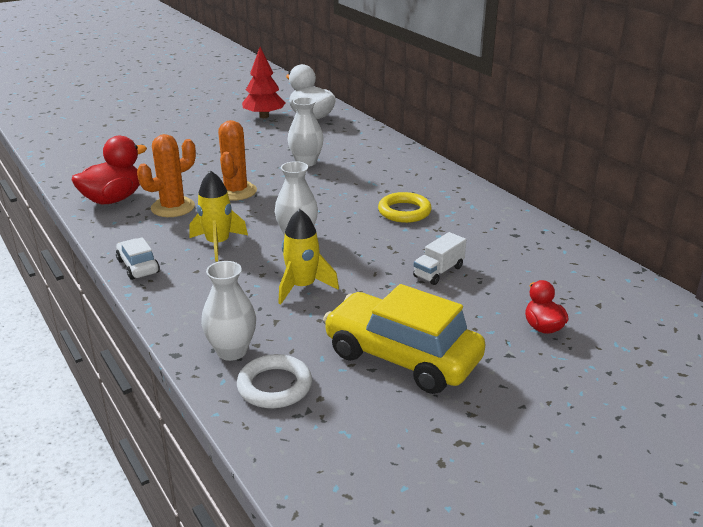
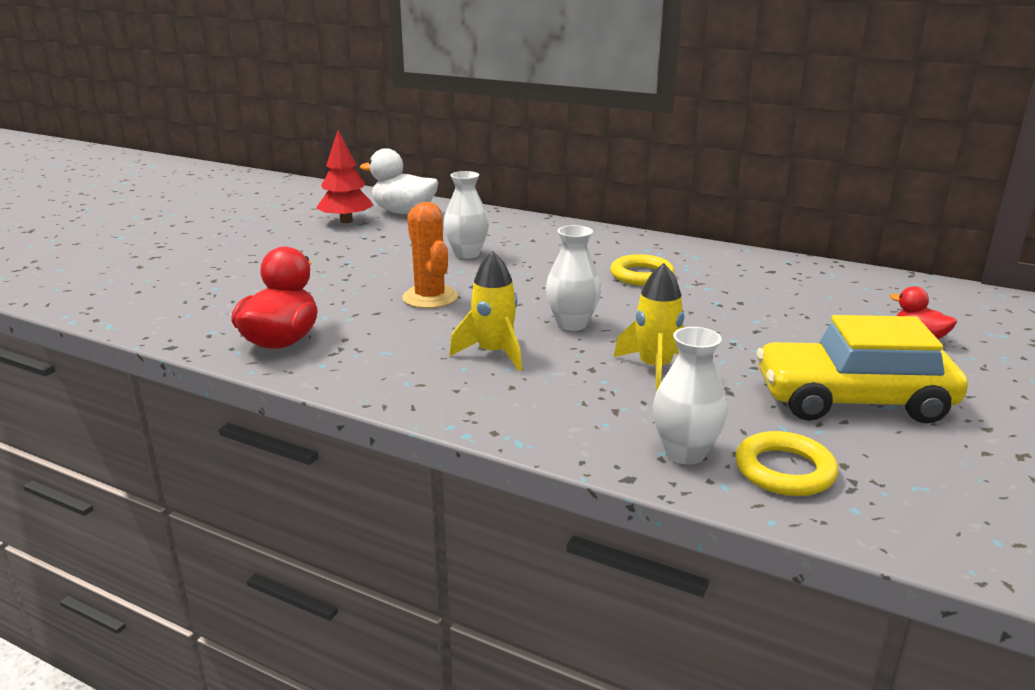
camera: 30 degrees left, 5 degrees down
white car [116,237,160,280] -> none
orange cactus [137,134,196,217] -> none
white ring [237,354,312,408] -> yellow ring [735,431,838,496]
white truck [413,232,466,285] -> none

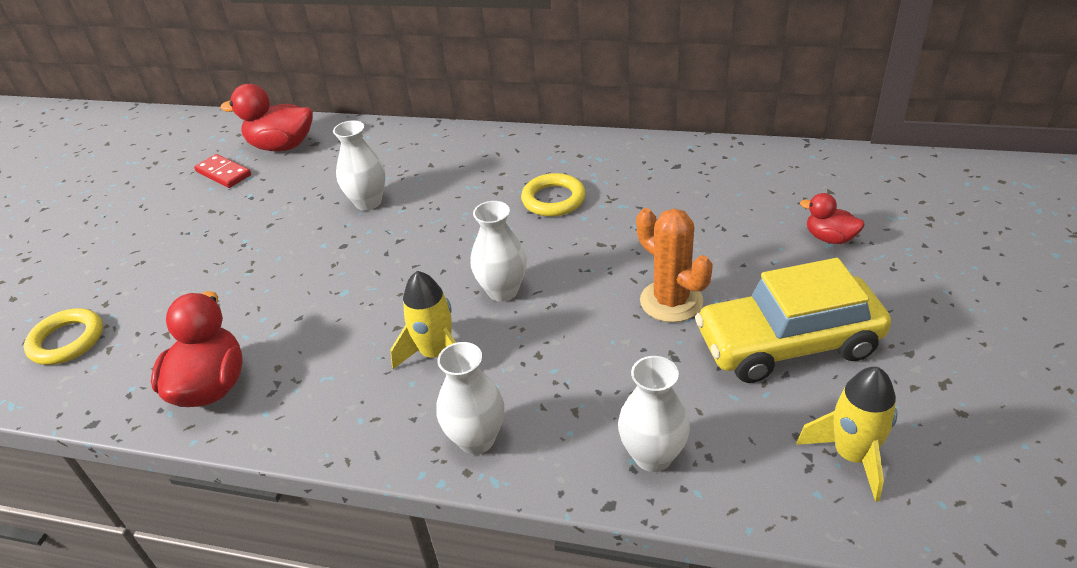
camera: 10 degrees left, 15 degrees up
red tree [316,130,373,223] -> red domino [194,154,251,188]
white duck [360,148,438,214] -> red duck [220,84,313,151]
orange cactus [402,202,458,308] -> orange cactus moved to [636,208,713,322]
yellow rocket [614,263,684,391] -> yellow rocket moved to [796,367,898,502]
yellow ring [735,431,838,496] -> yellow ring moved to [24,308,103,365]
none -> white vase [436,342,504,454]

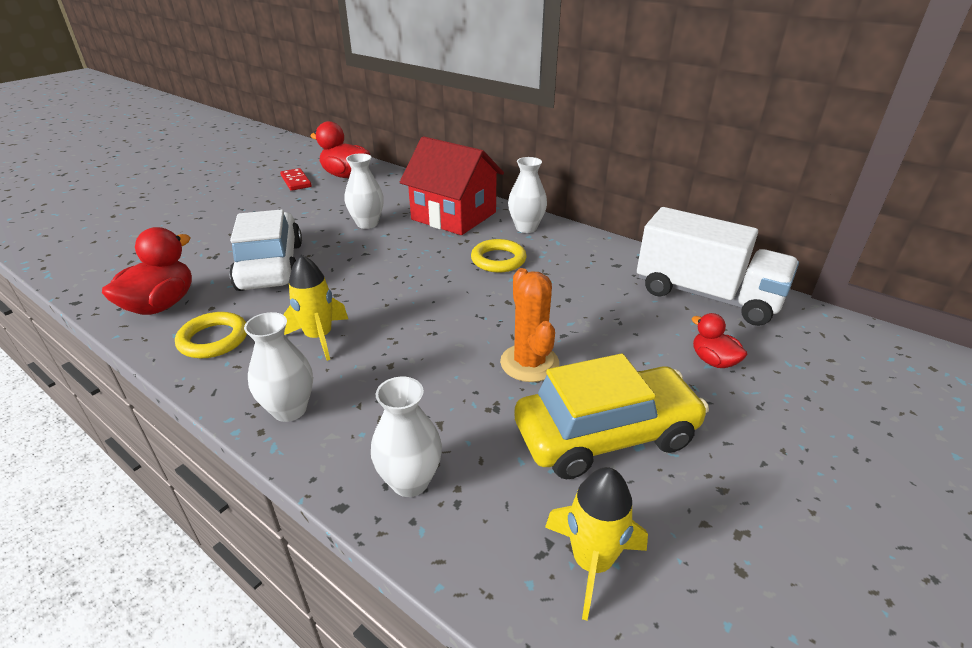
camera: 20 degrees right, 5 degrees down
yellow ring [24,308,103,365] -> yellow ring moved to [175,312,247,358]
white vase [471,201,527,302] -> white vase moved to [508,157,547,233]
yellow car [695,258,891,383] -> yellow car turned 150 degrees clockwise [514,353,709,479]
none -> white car [229,209,302,291]
none -> red house [400,136,504,235]
none -> white truck [637,207,799,326]

